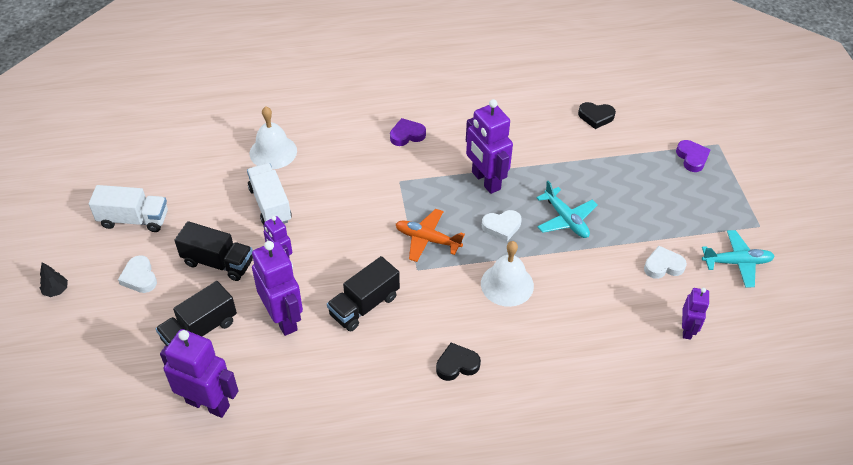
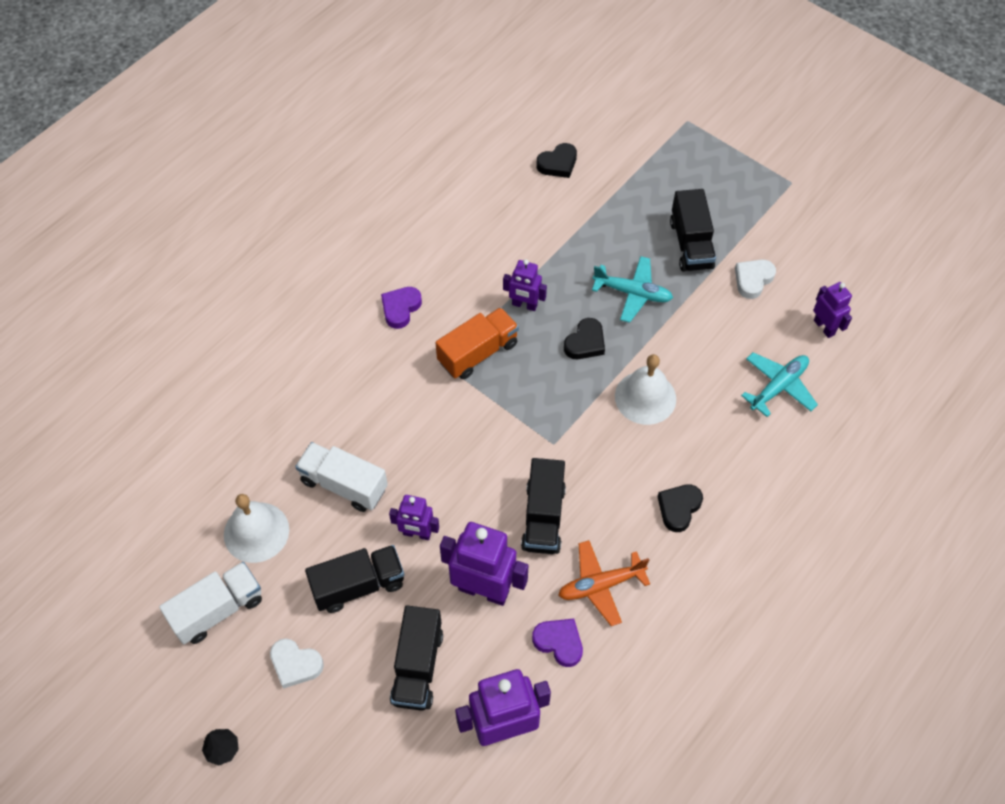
camera: 40 degrees left, 10 degrees up
white bell [250,106,297,169] -> white bell moved to [224,494,289,563]
orange plane [396,209,465,262] -> orange plane moved to [558,540,650,626]
purple robot [466,99,513,194] -> purple robot [503,259,547,311], size x0.57
white heart [482,210,522,242] -> black heart [564,318,605,359]
purple heart [676,140,710,172] -> purple heart moved to [532,619,583,667]
turquoise plane [702,230,775,288] -> turquoise plane moved to [741,352,818,417]
none -> orange truck [435,307,519,380]
none -> black truck [670,189,716,272]

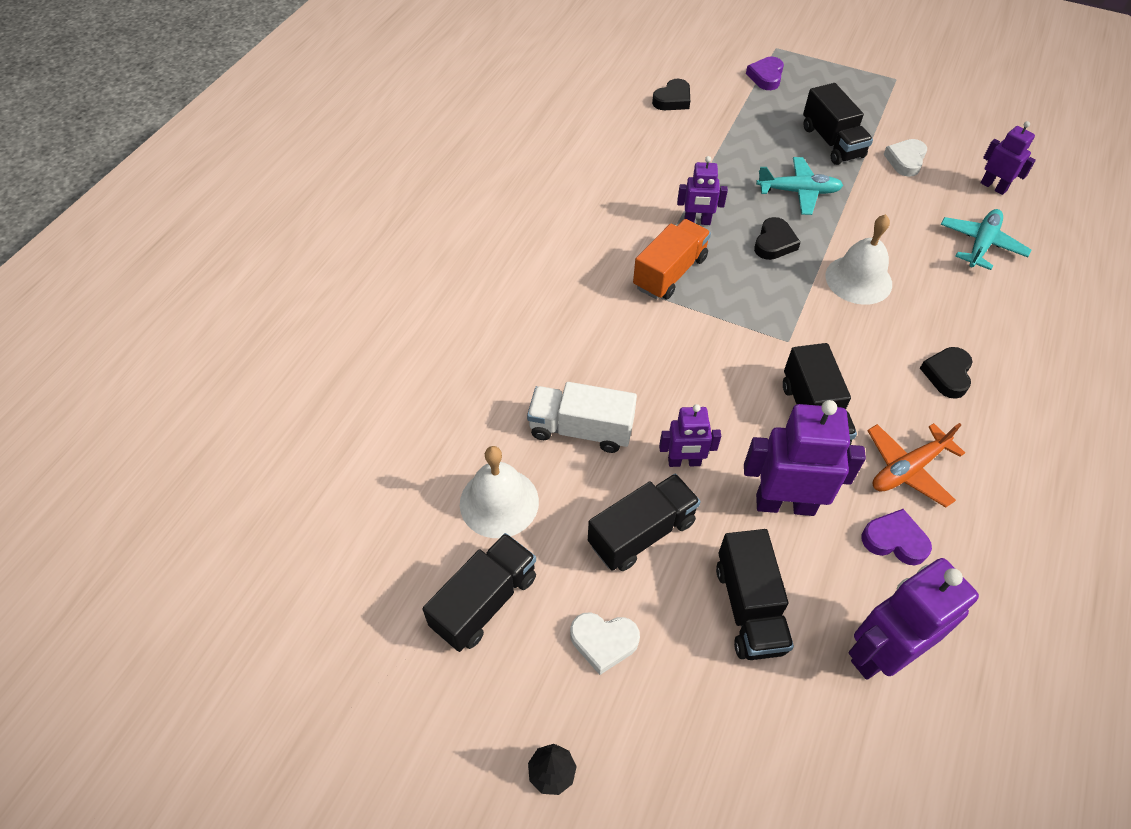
camera: 15 degrees left, 5 degrees down
white truck [159,562,262,644] -> black truck [422,533,536,652]
purple heart [381,287,422,329] -> purple heart moved to [746,57,784,90]

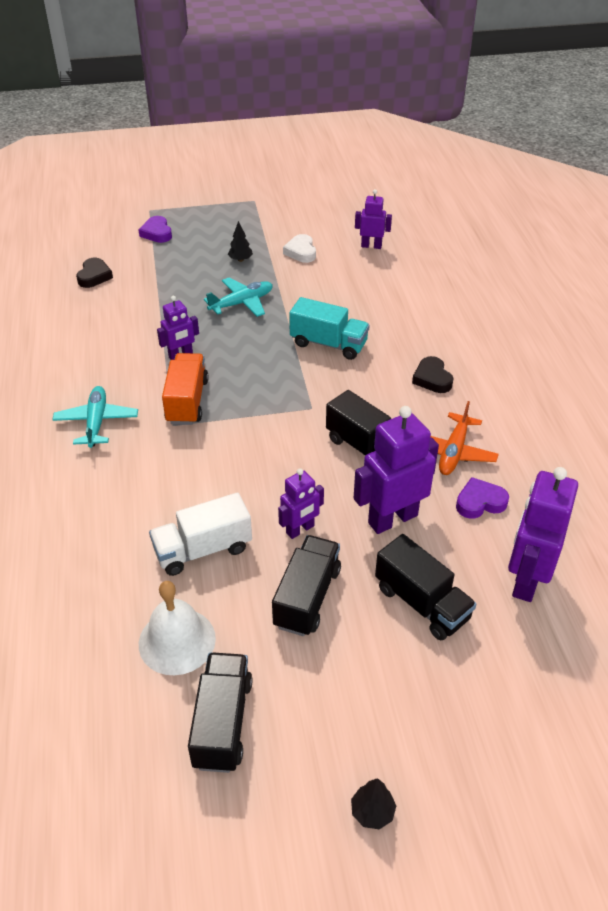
camera: 35 degrees left, 10 degrees down
white heart [570,612,640,675] -> none
black heart [754,217,801,260] -> none
black truck [803,83,873,165] -> black tree [228,221,253,262]
white bell [825,214,892,305] -> turquoise truck [289,297,370,360]
turquoise plane [940,209,1031,270] -> turquoise plane moved to [52,386,138,448]

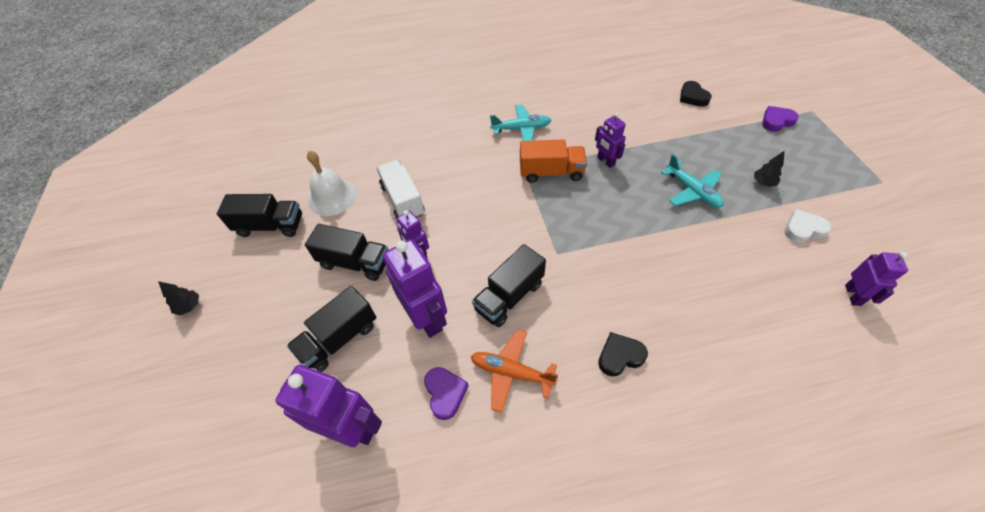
camera: 90 degrees right, 10 degrees up
black heart [76,258,113,288] -> black heart turned 60 degrees clockwise [680,81,712,107]
turquoise truck [289,297,370,360] -> none

